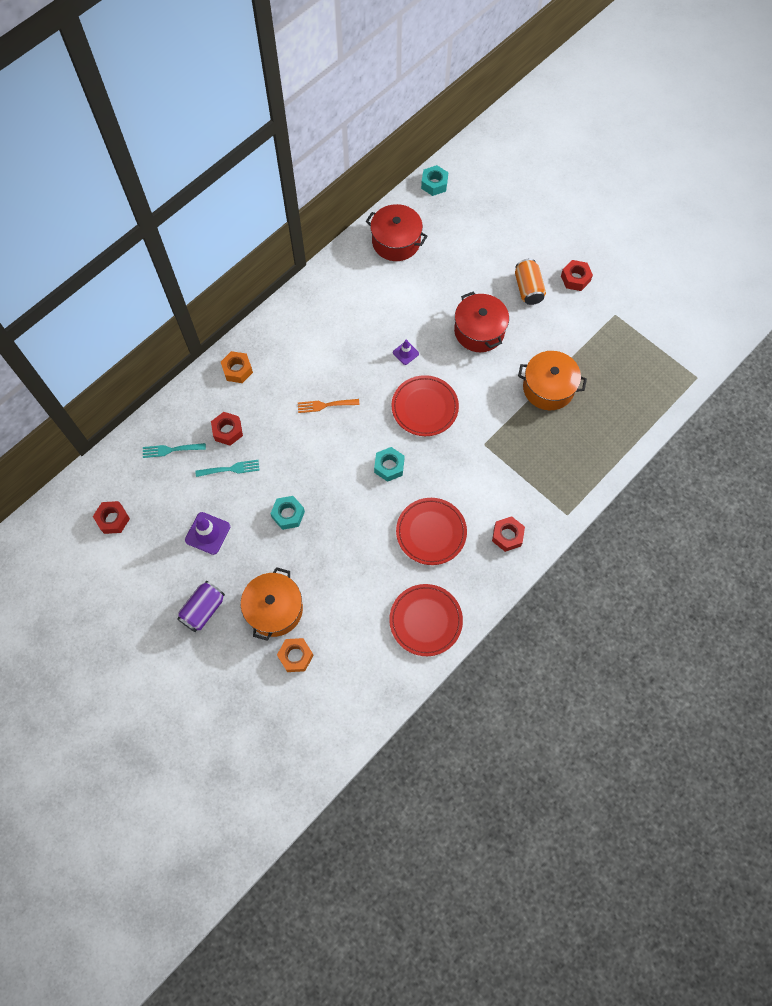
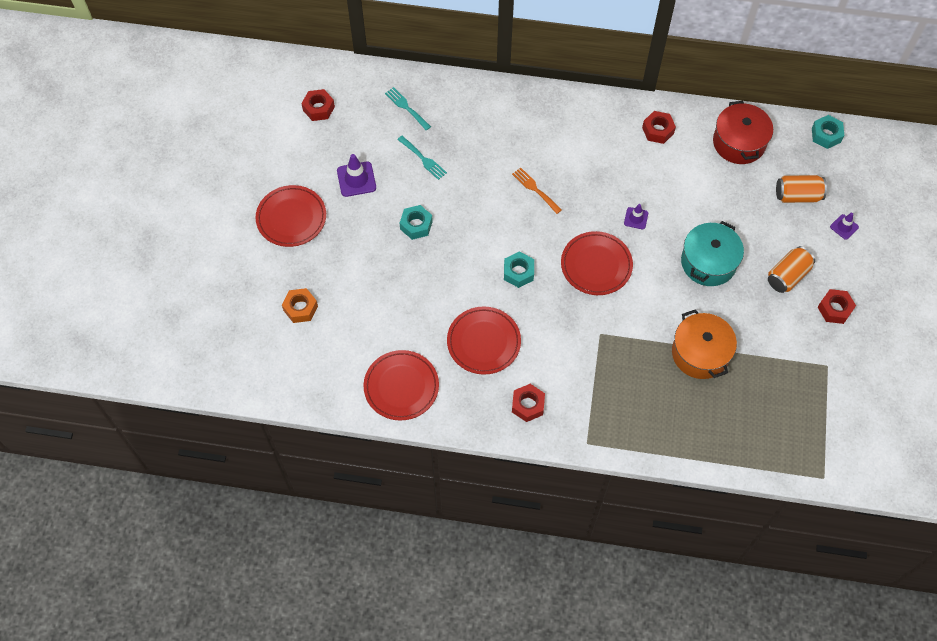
camera: 55 degrees right, 5 degrees down
purple can [178,581,225,632] -> red plate [256,185,326,247]
red nut [211,412,243,446] -> red nut moved to [642,111,676,144]
orange nut [221,351,253,383] -> none
orange pot [241,567,303,641] -> none
red pot [454,292,509,352] -> turquoise pot [681,221,744,286]
none -> orange can [776,175,827,203]
none -> purple traffic cone [830,213,859,240]

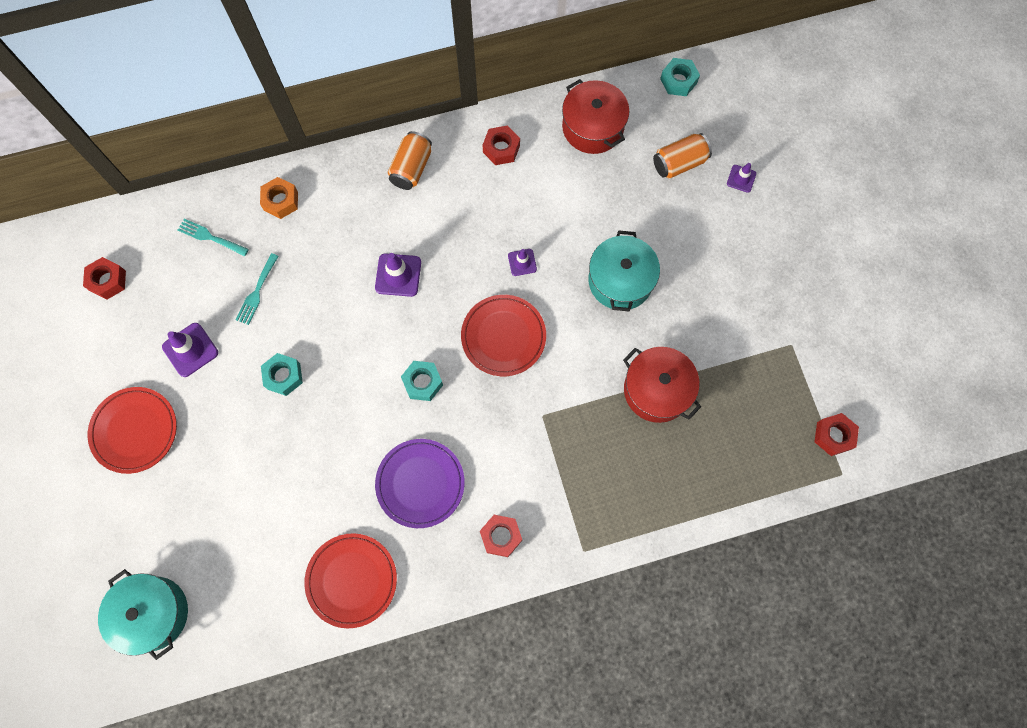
camera: 25 degrees left, 10 degrees up
orange nut [282,288,318,323] -> orange nut moved to [260,177,298,219]
turquoise fork [397,136,447,180] -> turquoise fork turned 90 degrees clockwise [236,253,279,325]
red plate [447,306,521,375] -> purple plate [375,439,465,528]
orange fork [512,168,562,214] -> purple traffic cone [375,253,421,297]
orange pot [672,309,737,379] -> red pot [623,347,701,423]
orange can [768,246,815,293] -> orange can moved to [388,131,432,190]
red nut [818,289,856,324] -> red nut moved to [814,413,859,456]
none -> turquoise pot [98,569,188,660]

